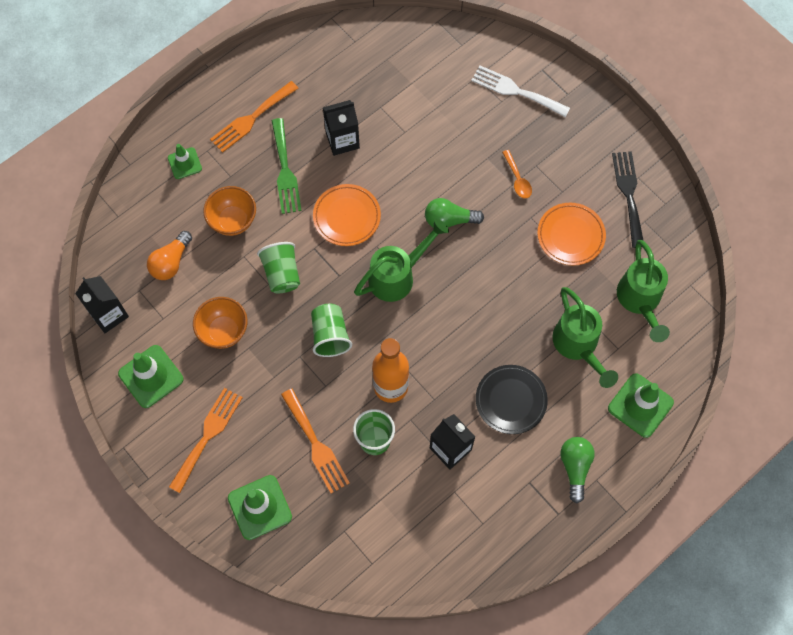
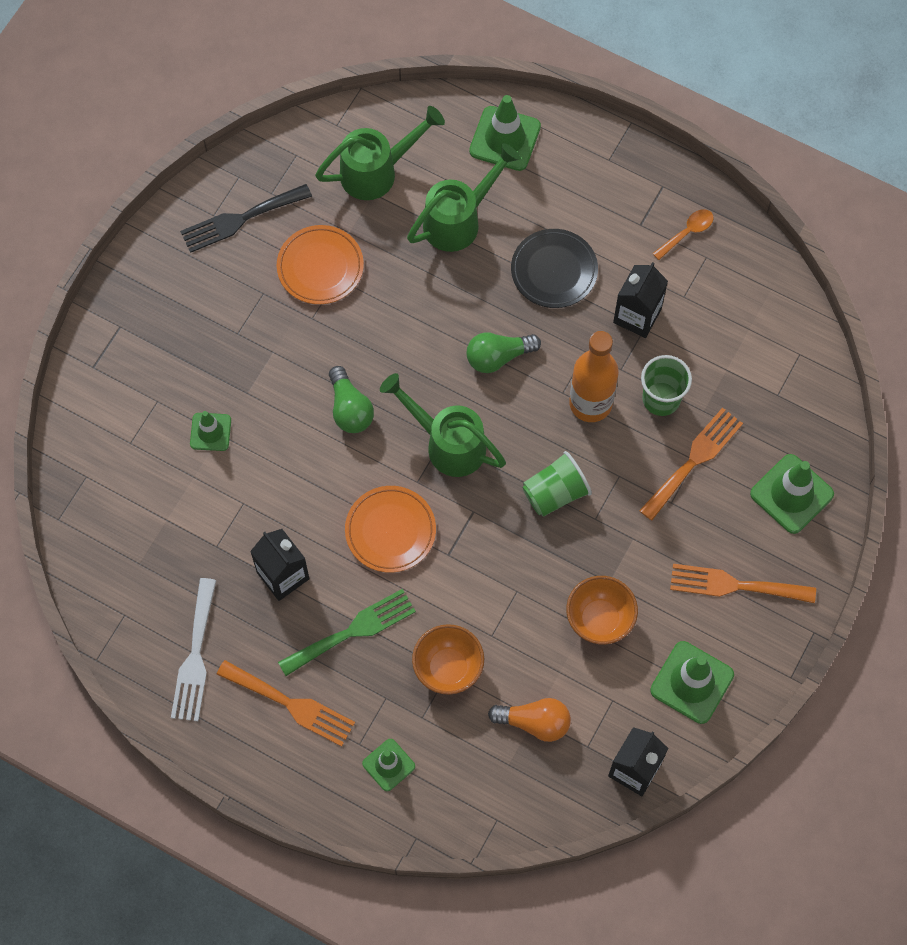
camera: 110 degrees left, 0 degrees up
green cup [257,242,300,293] -> none
white fork [471,65,570,117] -> white fork moved to [171,578,216,721]
orange spoon [502,150,532,199] -> orange spoon moved to [652,209,714,260]
green light bulb [560,437,595,503] -> green light bulb moved to [467,332,541,373]
none -> green traffic cone [190,411,231,451]

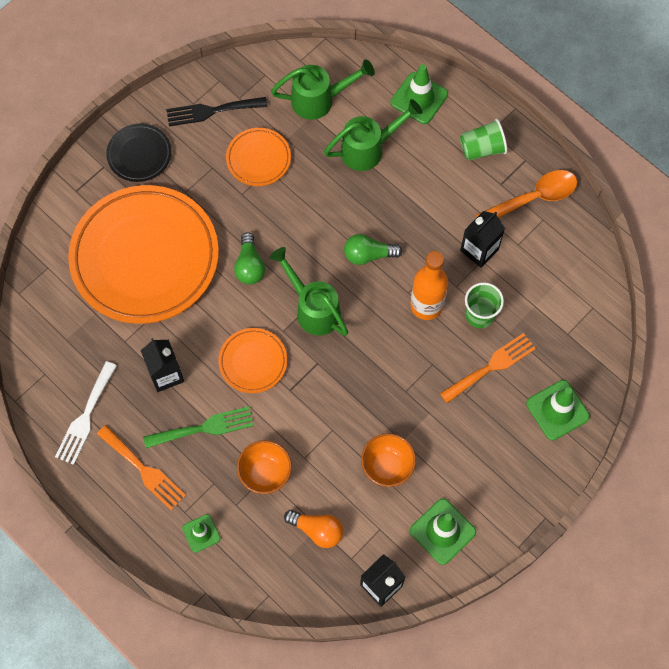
camera: 15 degrees right, 0 degrees up
green traffic cone [190,411,231,451] -> orange plate [68,185,219,324]
black plate [511,229,598,308] -> black plate moved to [106,123,171,182]
green cup [522,451,592,517] -> green cup moved to [460,119,507,161]
orange spoon [652,209,714,260] -> orange spoon [476,170,577,218], size x1.91
orange fork [670,564,816,603] -> none

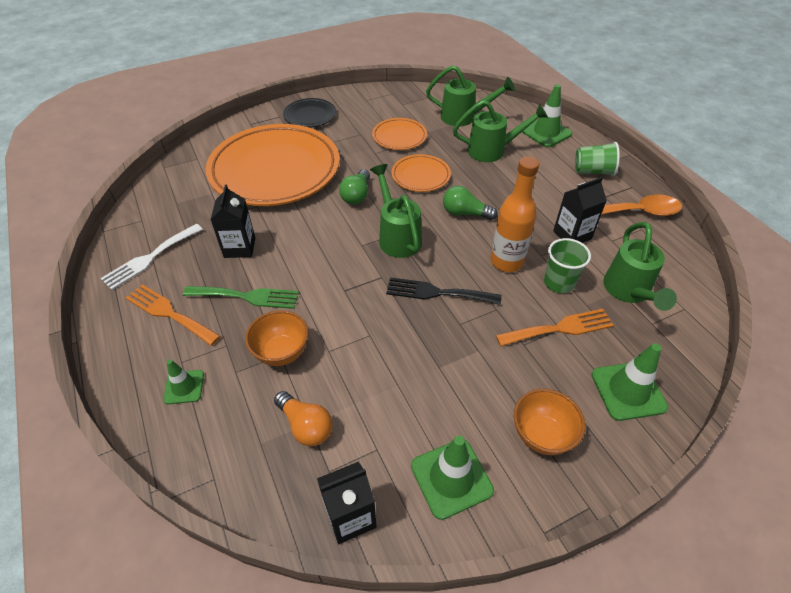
camera: 20 degrees right, 20 degrees down
orange fork [97,425,186,511] -> orange fork turned 150 degrees clockwise [126,284,220,346]
black fork [166,97,268,126] -> black fork moved to [386,277,501,305]
orange plate [218,328,287,393] -> orange plate moved to [391,154,451,192]
orange bowl [361,433,416,487] -> orange bowl moved to [514,389,585,455]
none -> green watering can [603,222,677,311]

